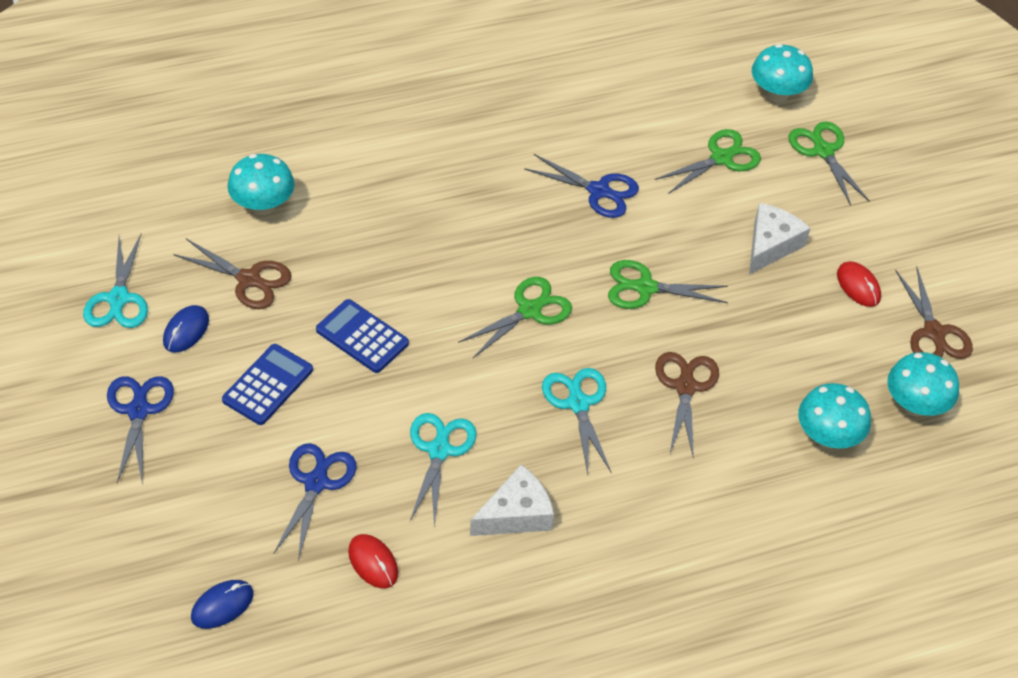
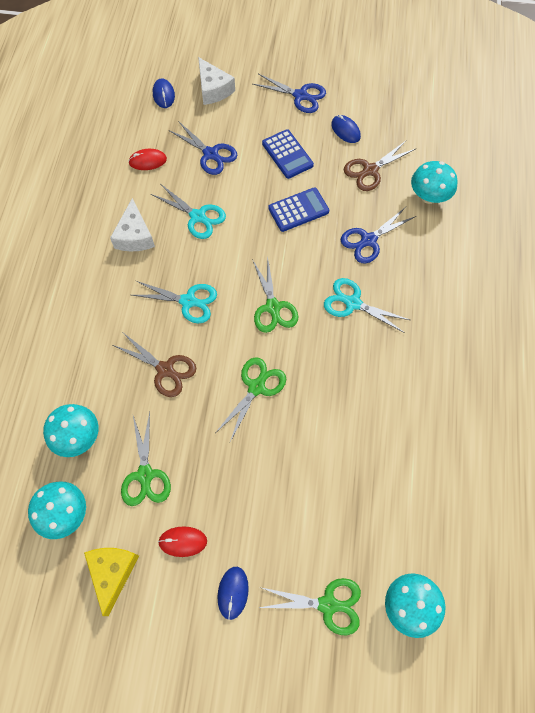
camera: 120 degrees right, 15 degrees up
turquoise scissors [83,234,148,328] -> turquoise scissors moved to [324,278,410,333]
blue scissors [524,154,639,218] -> blue scissors moved to [341,207,416,263]
green scissors [655,129,761,194] -> green scissors moved to [121,412,171,506]
white cheese [749,203,810,275] -> white cheese moved to [198,57,235,105]
brown scissors [895,266,973,359] -> yellow cheese [84,548,139,616]
none -> blue mouse [217,567,249,620]

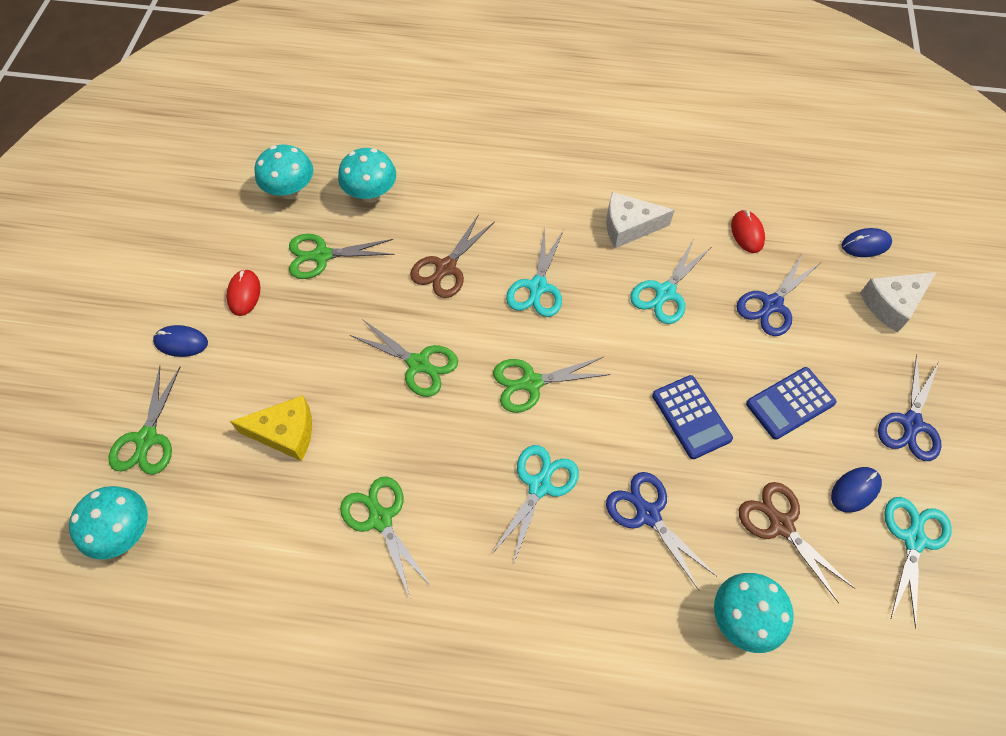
camera: 90 degrees right, 5 degrees down
yellow cheese [84,548,139,616] -> yellow cheese moved to [230,395,312,461]
none -> green scissors [340,476,432,598]
none -> turquoise scissors [884,497,952,629]

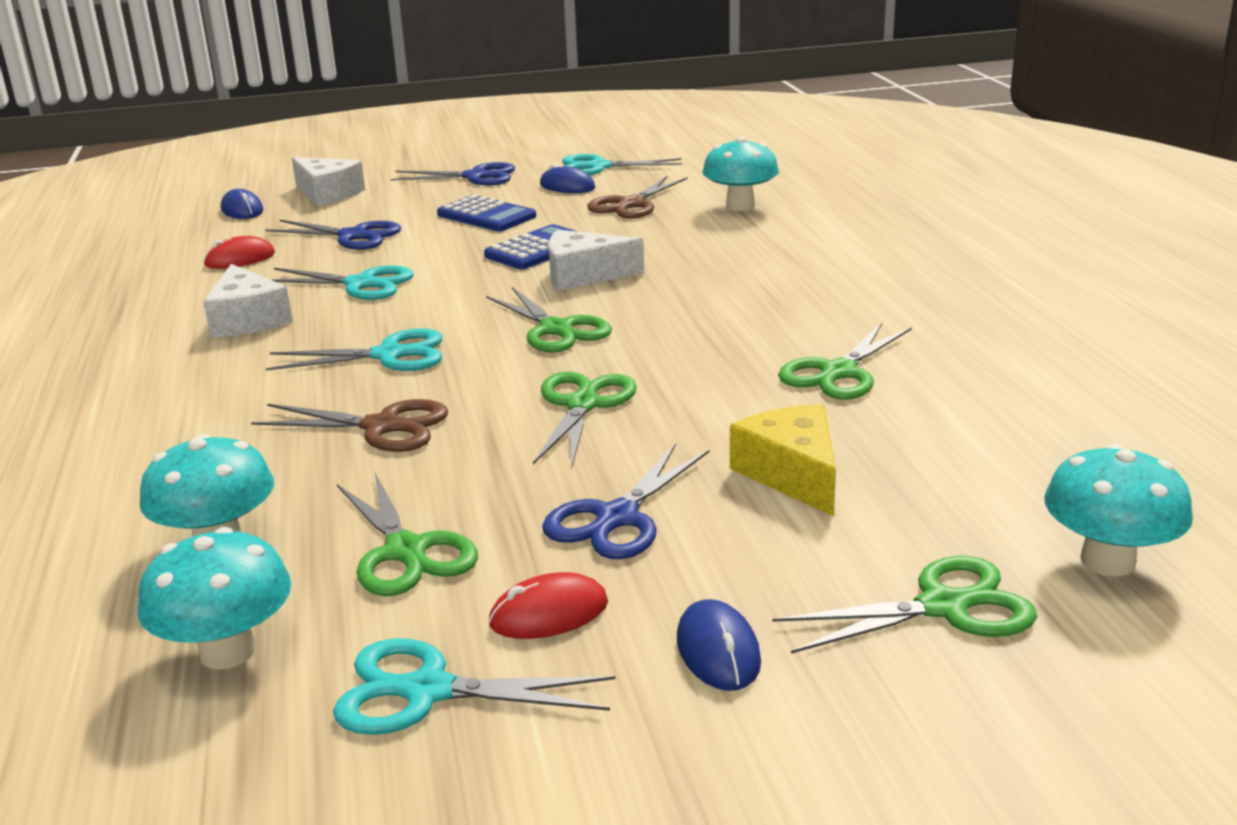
camera: 110 degrees left, 35 degrees down
turquoise scissors [491,445,579,565] -> turquoise scissors moved to [333,638,615,735]
blue scissors [606,472,717,590] -> blue scissors moved to [542,443,709,559]
none -> white cheese [548,230,644,291]

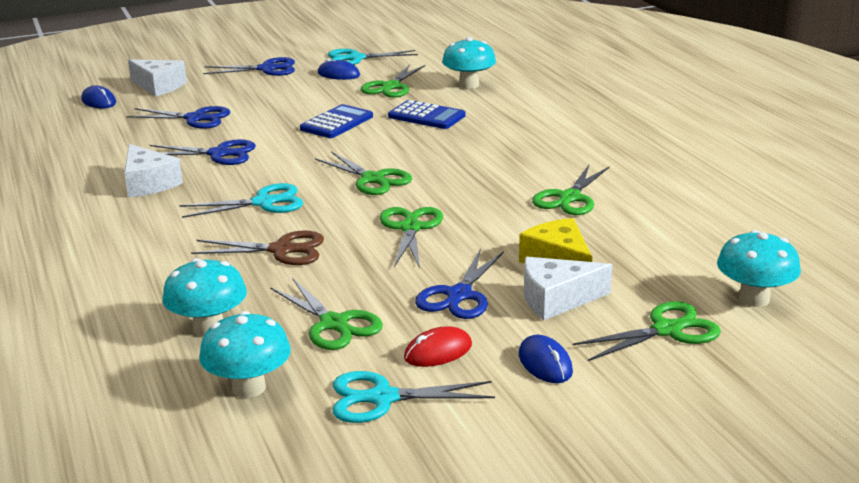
camera: 10 degrees left, 0 degrees up
red mouse [203,236,275,269] -> none
turquoise scissors [270,266,413,300] -> blue scissors [150,139,256,165]
blue calculator [437,195,536,231] -> blue calculator moved to [388,100,465,129]
white cheese [548,230,644,291] -> white cheese moved to [524,257,612,320]
brown scissors [587,176,688,219] -> green scissors [360,64,425,98]

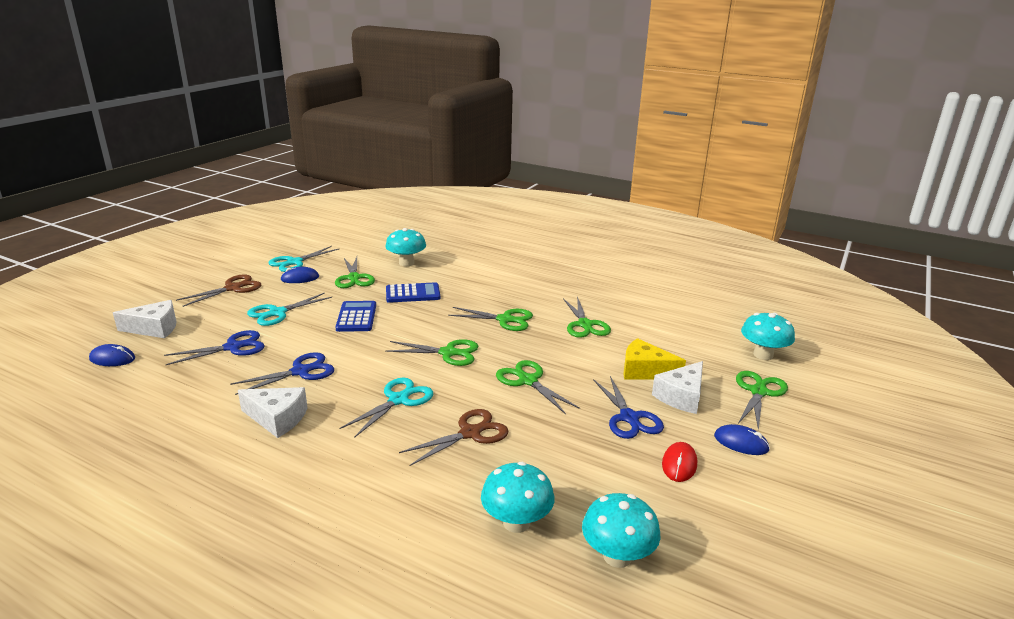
camera: 40 degrees left, 0 degrees up
blue scissors [203,57,295,76] -> brown scissors [176,275,261,307]
green scissors [270,278,383,350] -> green scissors moved to [448,307,533,331]
turquoise scissors [332,371,495,423] -> turquoise scissors moved to [247,293,332,326]

